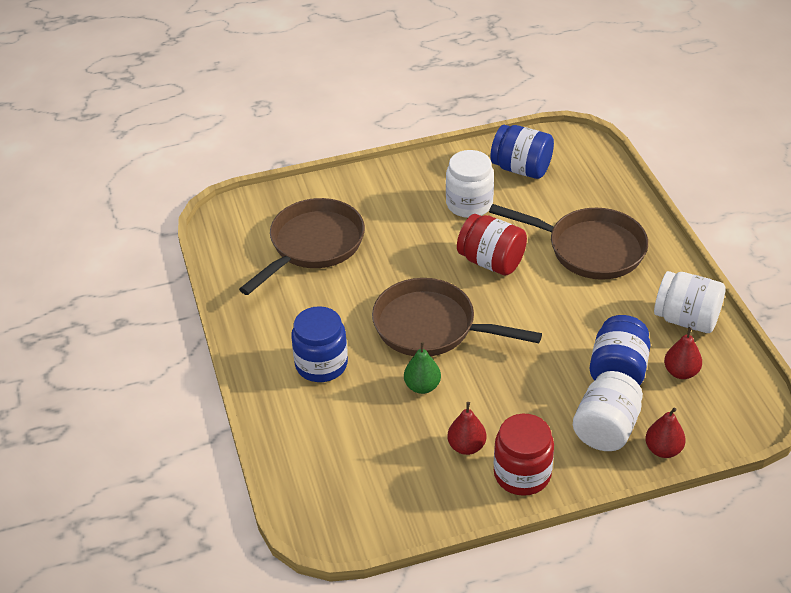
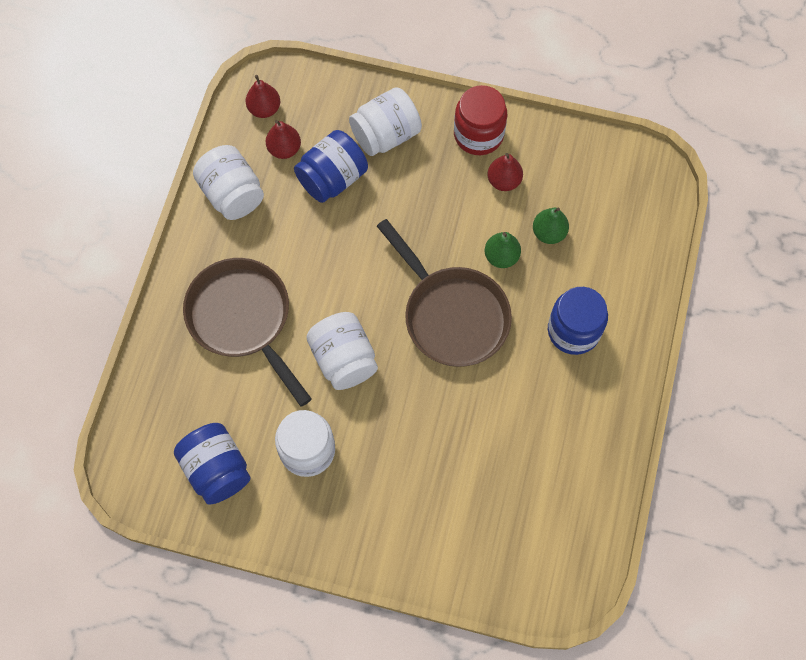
camera: 150 degrees left, 25 degrees up
brown pan [239,198,365,295] -> none
red jar [457,214,527,275] -> white jar [307,312,378,390]
red pear [645,407,686,458] -> red pear moved to [245,75,280,118]
none -> green pear [533,207,569,244]

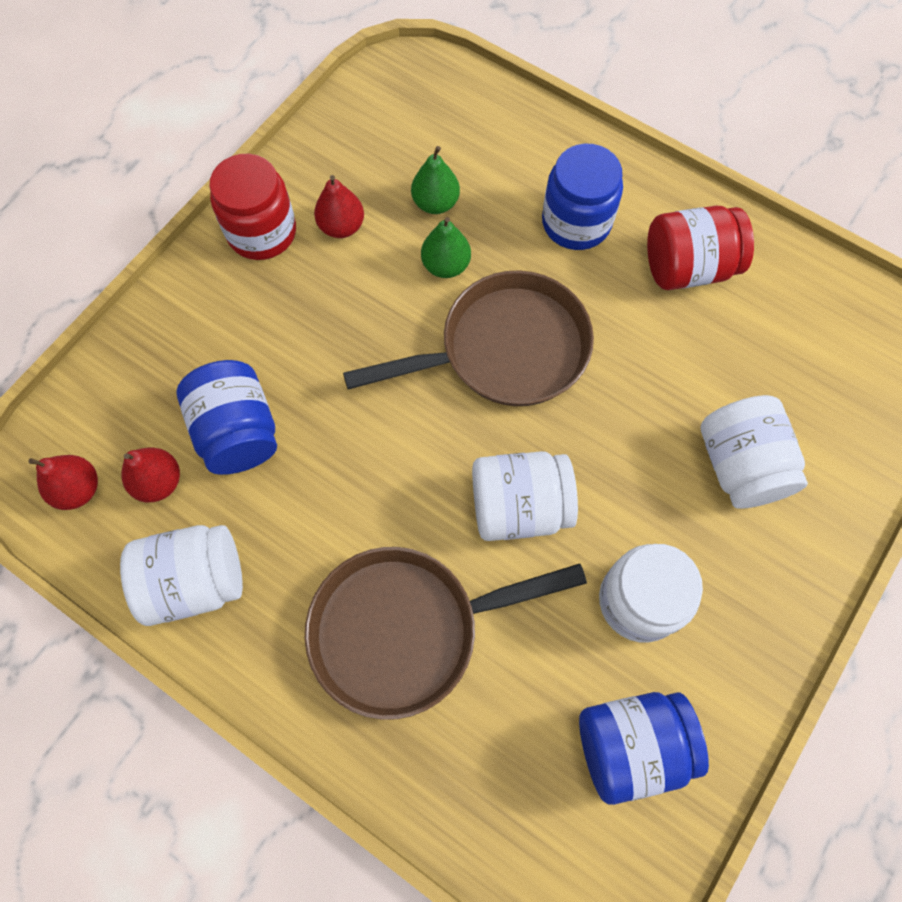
camera: 70 degrees left, 0 degrees up
white jar [349,87,422,156] -> white jar moved to [701,395,808,509]
none -> red jar [647,206,754,290]

